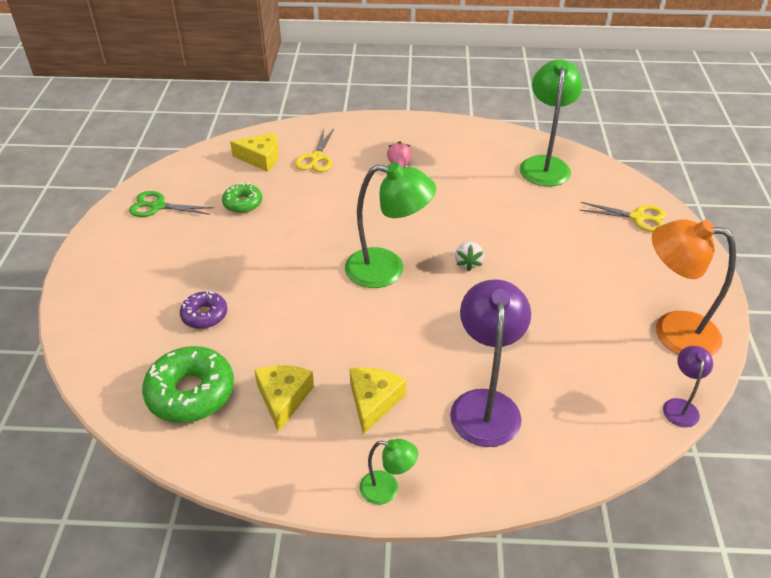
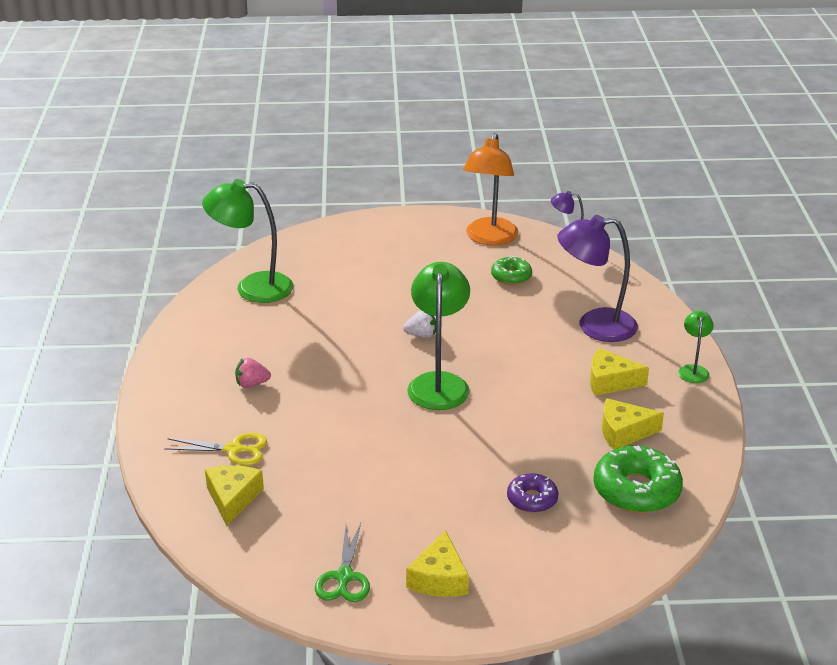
camera: 95 degrees left, 10 degrees down
green donut [222,183,262,213] -> green donut moved to [491,256,532,285]
yellow scissors [579,202,666,232] -> none
none -> yellow cheese [406,530,469,597]

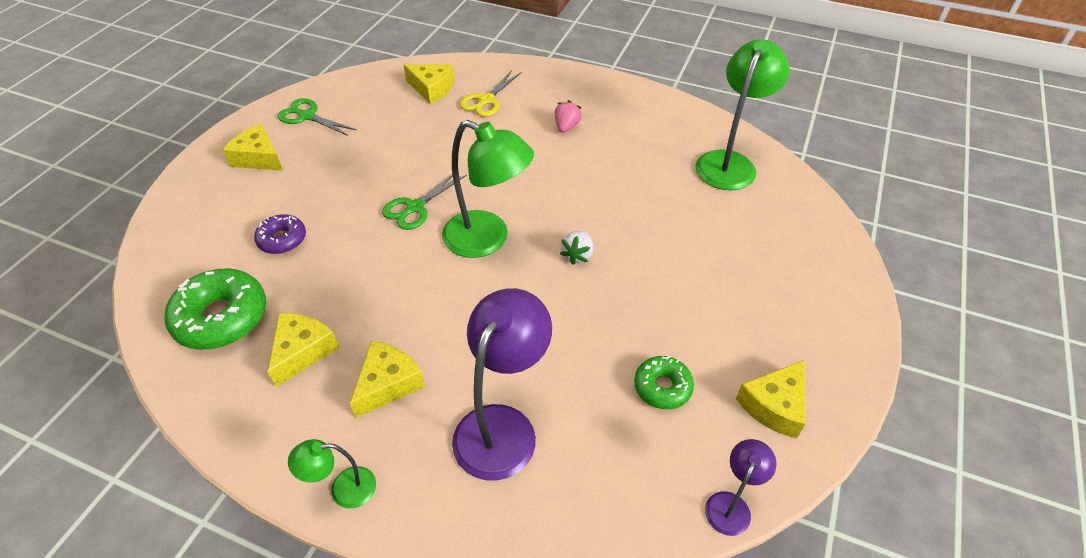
camera: 115 degrees right, 15 degrees up
orange lamp [463,133,519,246] -> yellow cheese [736,360,805,438]
green lamp [678,311,714,383] -> green lamp turned 135 degrees clockwise [288,439,376,509]
none -> green scissors [382,174,467,230]

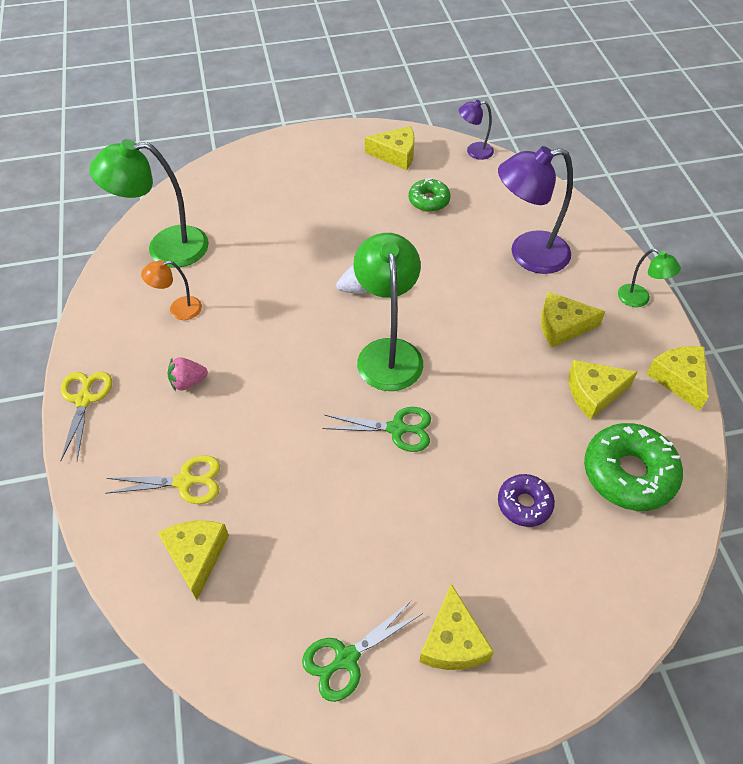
camera: 125 degrees left, 5 degrees up
green scissors [278,98,356,136] -> green scissors turned 60 degrees clockwise [302,600,423,702]
none -> yellow scissors [61,372,112,461]
none -> orange lamp [141,260,202,320]
none -> yellow cheese [646,346,708,411]

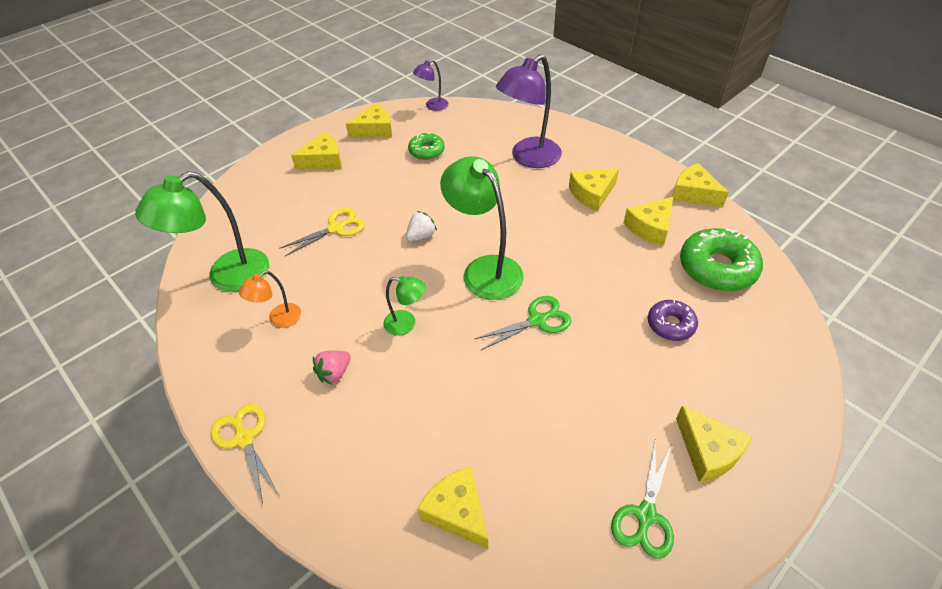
camera: 30 degrees left, 5 degrees down
yellow scissors [105,455,220,504] -> yellow scissors moved to [279,208,365,256]
green lamp [618,249,681,307] -> green lamp moved to [383,276,426,336]
none -> yellow cheese [291,132,342,170]

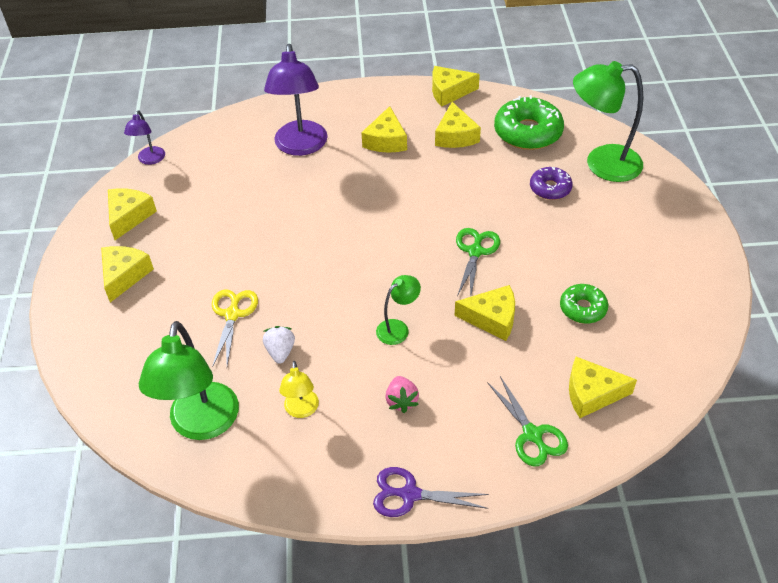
camera: 50 degrees left, 0 degrees up
yellow scissors [211,404,280,504] -> purple scissors [373,467,489,517]
orange lamp [239,271,301,328] -> yellow lamp [279,361,319,418]
white strawberry [406,211,437,241] -> white strawberry moved to [263,326,295,364]
green donut [408,133,445,160] -> green donut moved to [560,284,608,324]
green lamp [440,156,524,300] -> green lamp moved to [573,61,643,182]
green scissors [611,443,674,558] -> green scissors moved to [487,376,568,467]
yellow cheese [676,406,753,483] -> yellow cheese moved to [455,285,515,341]

